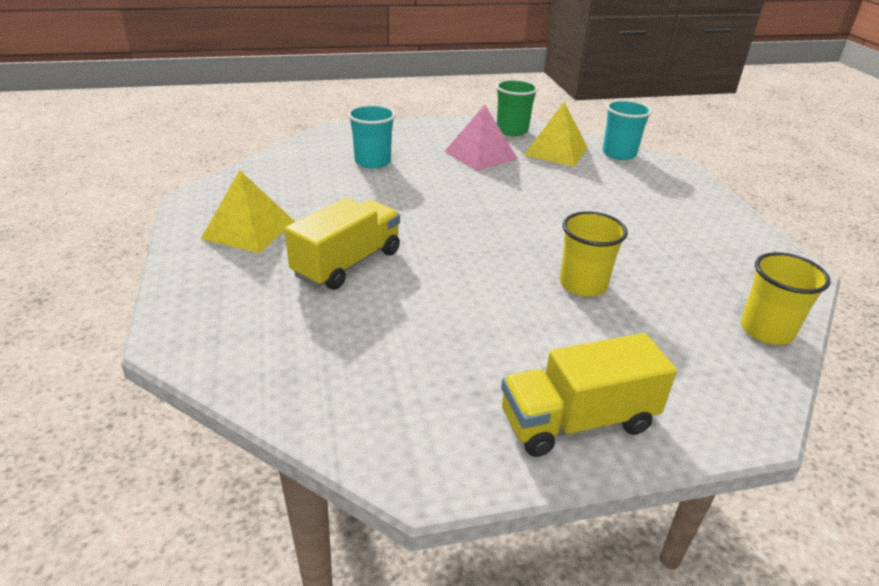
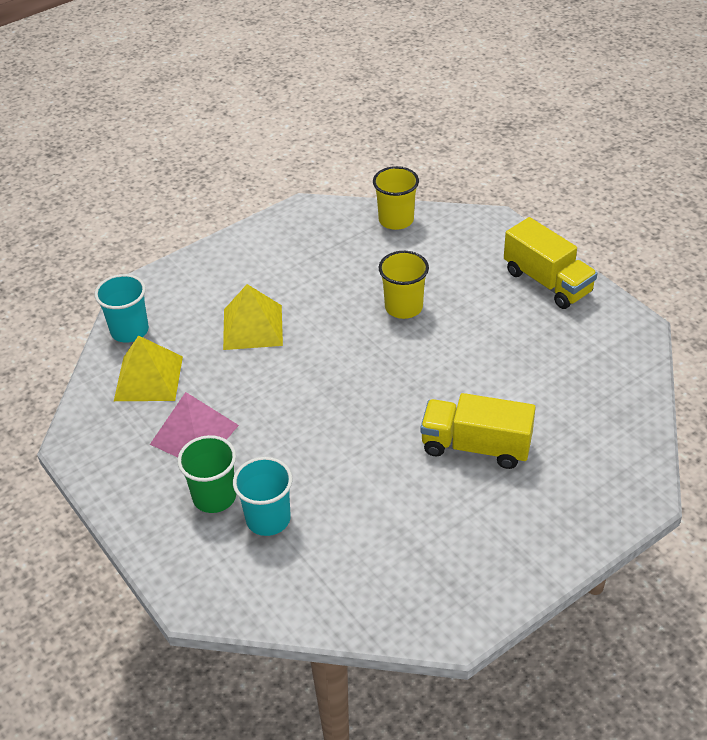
camera: 110 degrees left, 10 degrees up
yellow pyramid [201,170,295,253] -> yellow pyramid moved to [223,284,283,350]
green cup [496,79,538,136] -> green cup moved to [178,435,236,513]

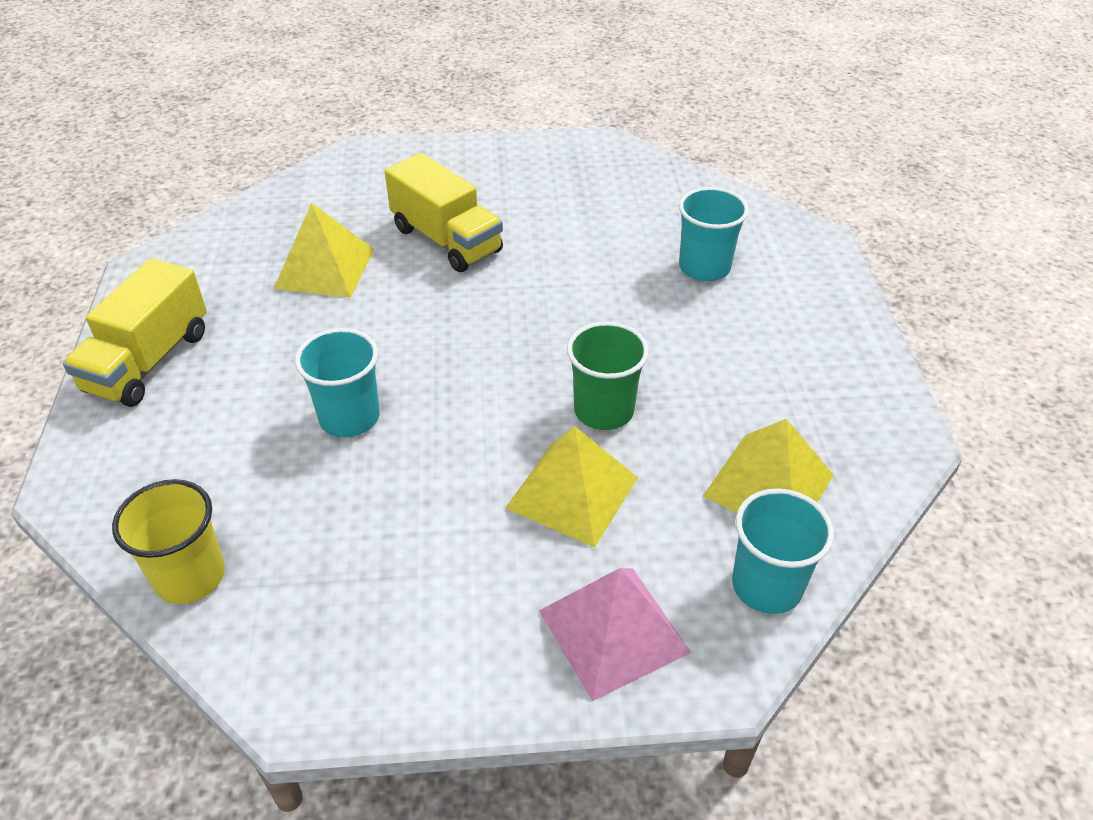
camera: 150 degrees left, 0 degrees up
pink pyramid [150,392,239,458] -> pink pyramid moved to [539,568,691,701]
green cup [178,435,236,513] -> green cup moved to [567,322,649,430]
yellow cup [379,251,429,319] -> turquoise cup [295,328,380,437]
yellow truck [504,217,597,309] -> yellow truck turned 150 degrees counterclockwise [63,258,207,407]
none -> yellow pyramid [274,203,374,298]

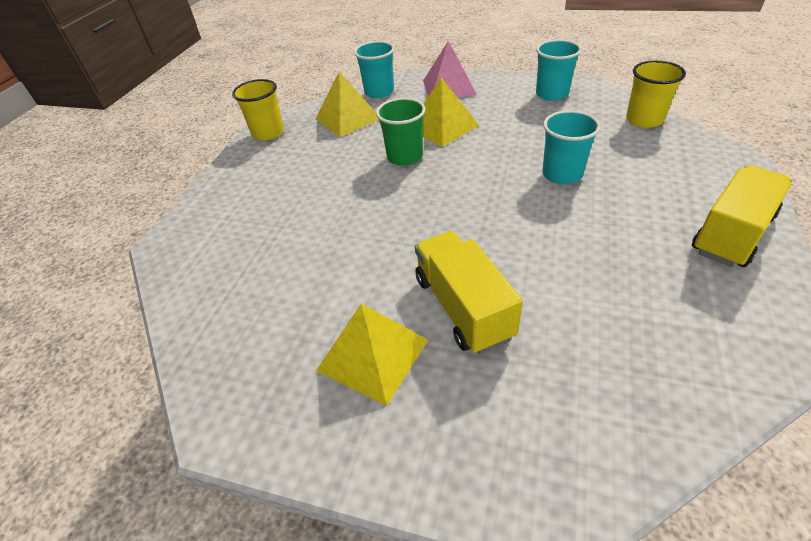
camera: 155 degrees left, 0 degrees up
yellow pyramid [274,203,374,298] -> yellow pyramid moved to [316,303,428,406]
turquoise cup [679,187,749,281] -> turquoise cup moved to [536,40,582,101]
none -> yellow cup [232,79,284,140]

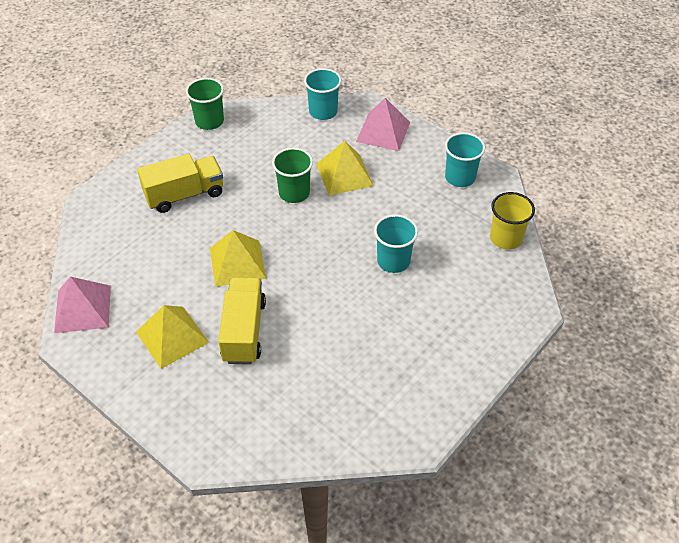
camera: 20 degrees right, 5 degrees up
yellow cup [232,79,284,140] -> green cup [186,78,224,130]
yellow pyramid [315,71,379,137] -> yellow pyramid moved to [210,230,266,287]
yellow truck [692,165,792,267] -> yellow truck moved to [137,154,223,213]
none -> pink pyramid [54,277,111,333]

